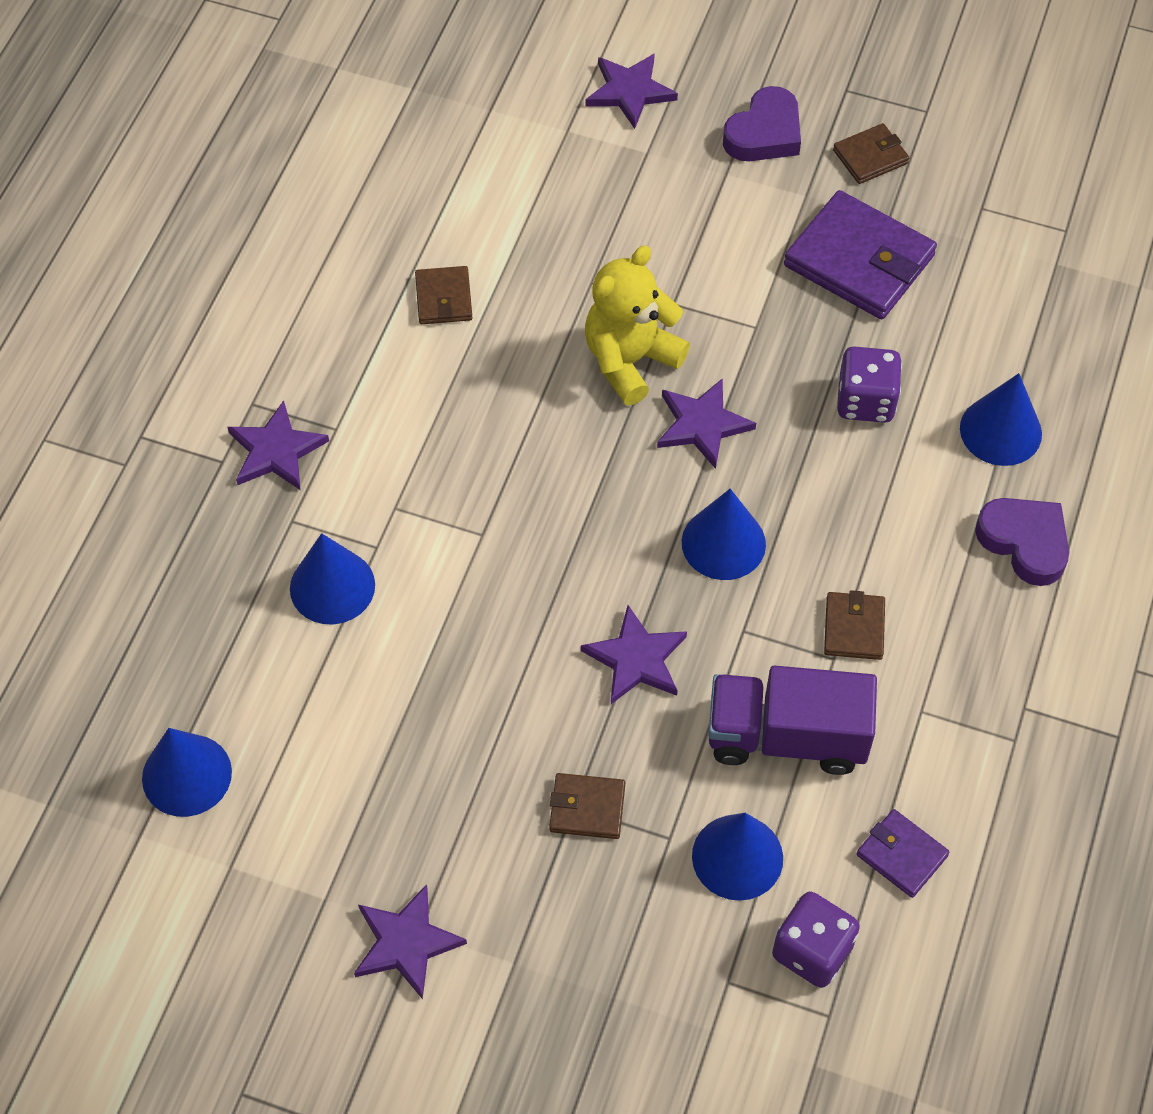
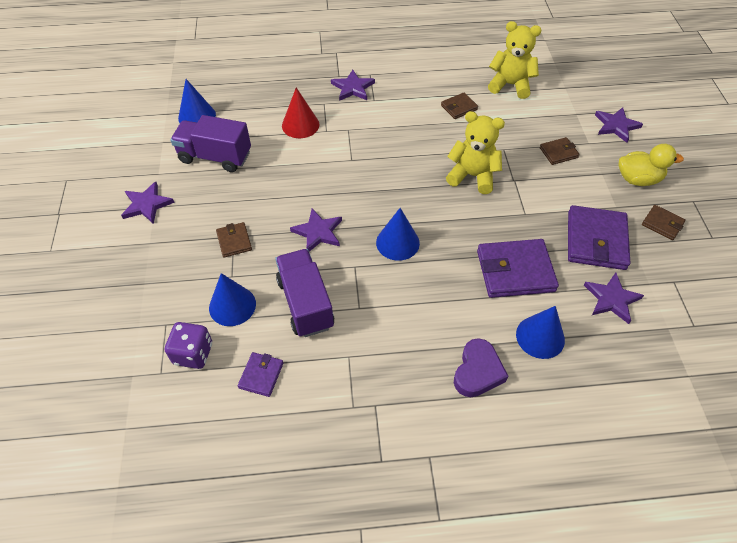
camera: 65 degrees right, 5 degrees down
blue cone [290,533,375,625] -> red cone [282,87,320,138]
purple star [657,378,756,469] -> purple star moved to [584,273,644,324]
purple heart [723,86,801,161] -> yellow duck [619,144,684,186]
brown wallet [824,590,885,660] -> brown wallet moved to [540,137,580,165]
purple dice [837,346,902,423] -> purple wallet [477,239,559,298]
none -> purple truck [170,115,251,172]
none -> yellow teddy bear [488,21,542,99]

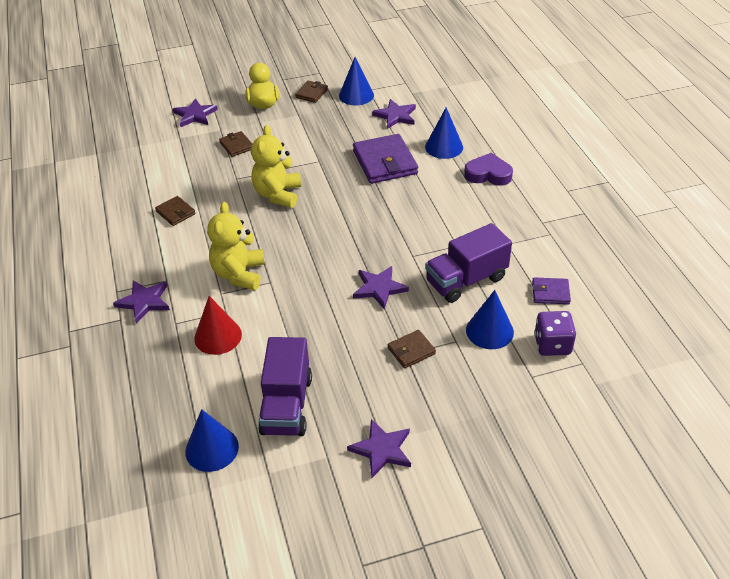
camera: 100 degrees left, 10 degrees down
blue cone [376,208,420,261] -> blue cone moved to [339,57,374,105]
yellow teddy bear [488,21,542,99] -> yellow teddy bear moved to [207,202,265,290]
purple wallet [568,205,630,270] -> none

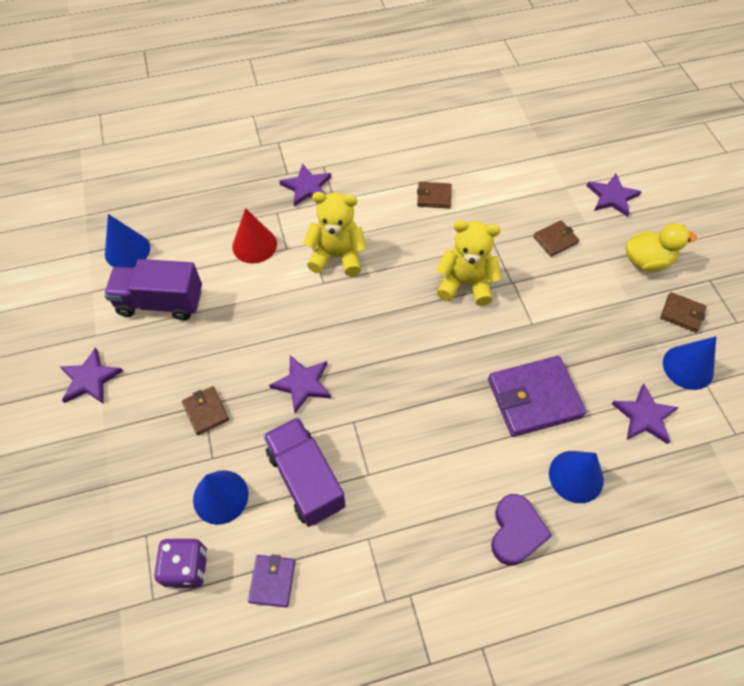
camera: 90 degrees right, 15 degrees up
brown wallet [155,196,196,226] -> brown wallet turned 45 degrees clockwise [417,182,452,209]

